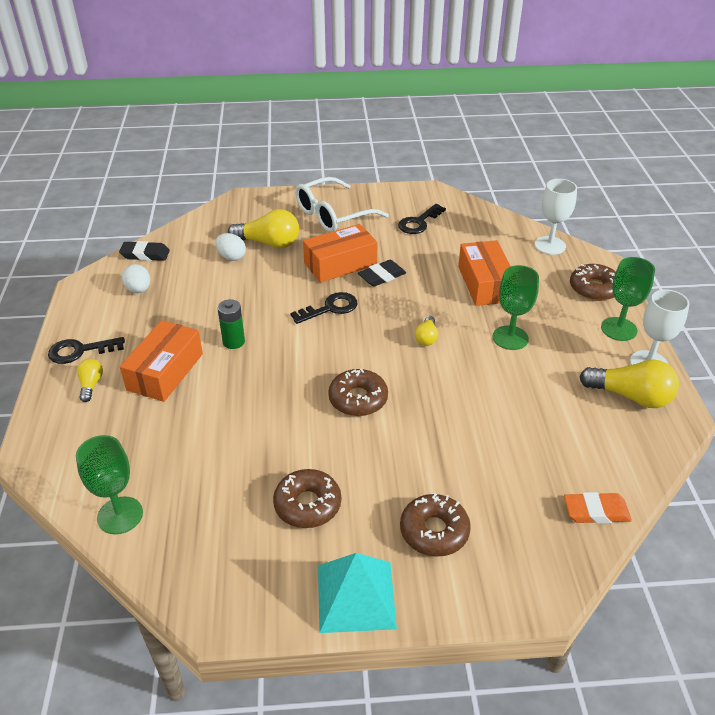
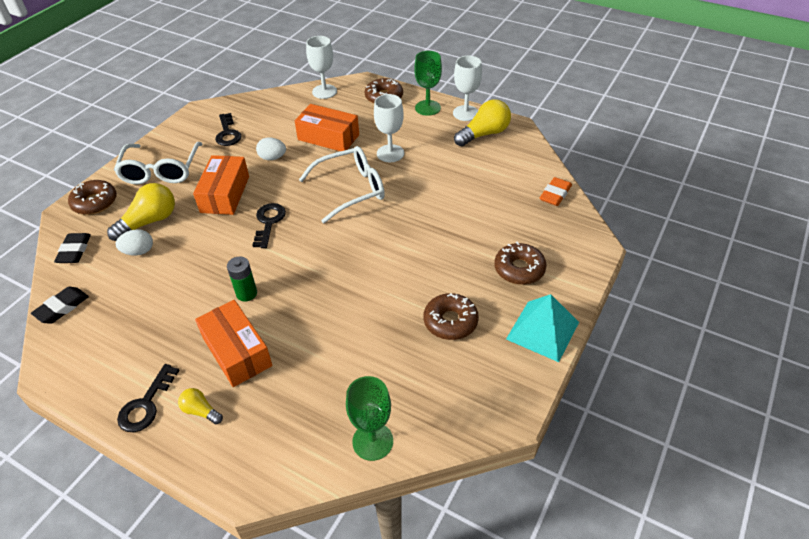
camera: 55 degrees left, 5 degrees up
white egg [122,264,150,293] -> white egg moved to [256,137,286,160]
brown donut [328,369,388,416] -> brown donut moved to [68,180,117,215]
black eraser [358,260,406,287] -> black eraser moved to [54,233,91,263]
yellow light bulb [415,316,438,346] -> white glasses [299,146,385,224]
green goblet [493,265,539,350] -> white goblet [374,94,404,162]

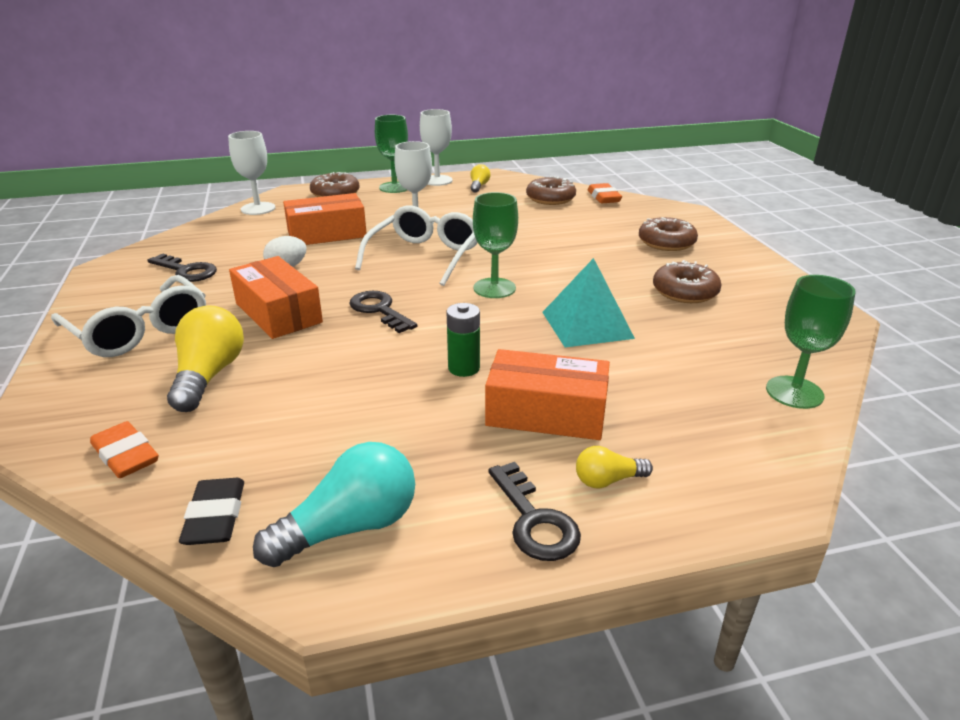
camera: 45 degrees left, 15 degrees down
black eraser [54,233,91,263] -> orange eraser [90,421,159,478]
brown donut [68,180,117,215] -> brown donut moved to [526,176,576,205]
white egg [116,229,153,256] -> none
yellow light bulb [454,99,511,146] -> yellow light bulb [471,164,491,192], size x0.53
turquoise pyramid [506,294,579,362] -> turquoise pyramid moved to [542,258,635,347]
none -> turquoise light bulb [253,442,415,567]
none -> green goblet [473,192,518,298]

